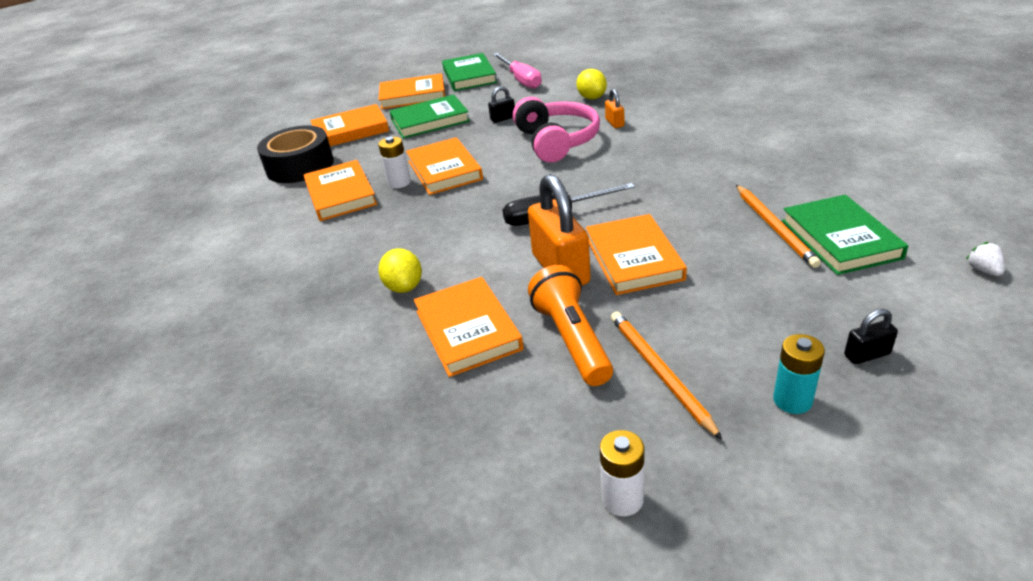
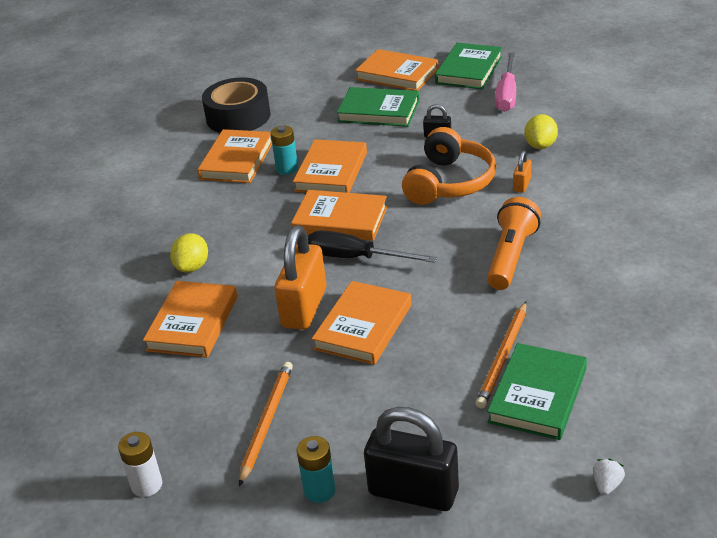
camera: 35 degrees right, 0 degrees up
orange book [310,104,389,146] -> orange book moved to [291,190,388,241]
white battery [378,137,411,188] -> turquoise battery [271,126,298,175]
pink headphones [513,97,600,163] -> orange headphones [402,127,496,205]
orange flashlight [528,265,613,386] -> orange flashlight moved to [487,197,541,290]
black padlock [844,309,898,364] -> black padlock [364,407,459,511], size x2.19

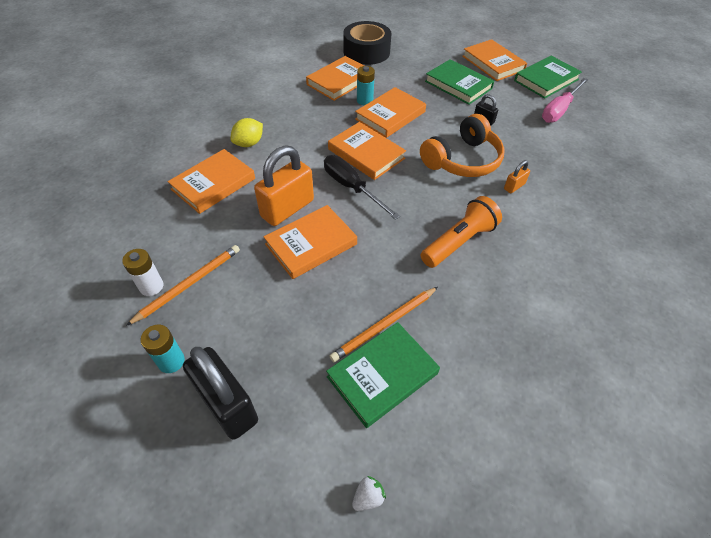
camera: 25 degrees right, 15 degrees up
white battery [118,432,162,497] -> white battery moved to [122,249,163,296]
yellow lemon [525,114,558,149] -> none

